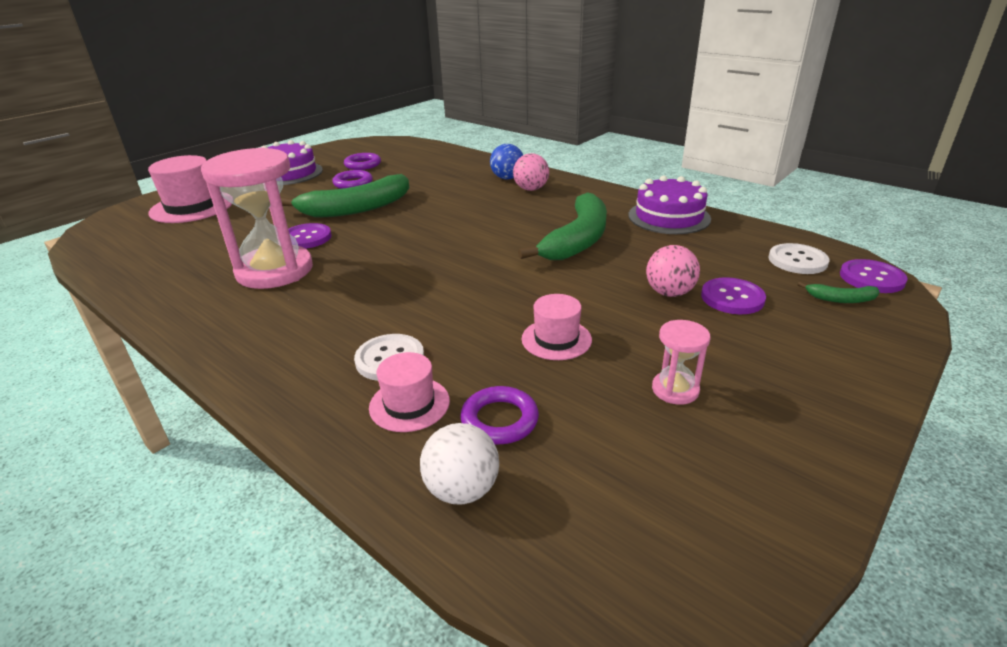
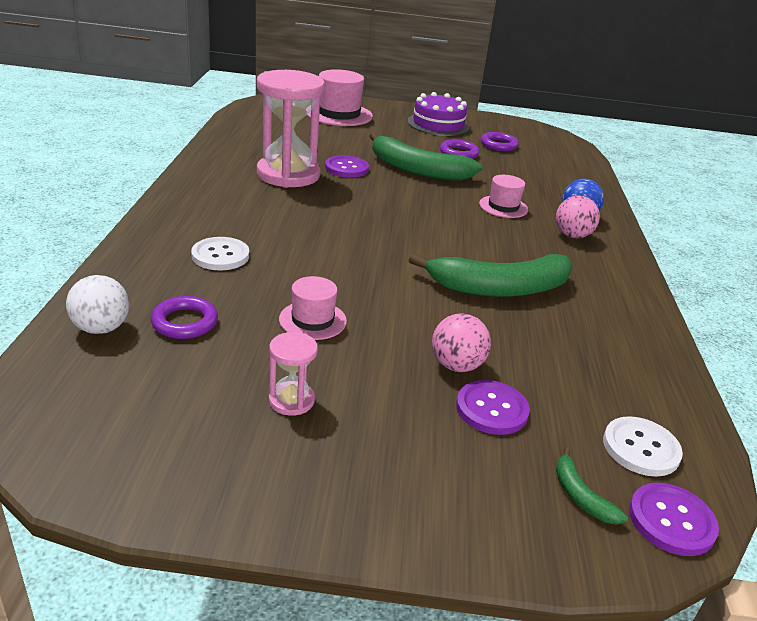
camera: 50 degrees right, 0 degrees up
pink hat [369,352,450,432] -> pink hat moved to [479,175,528,218]
purple cake [628,176,711,234] -> none

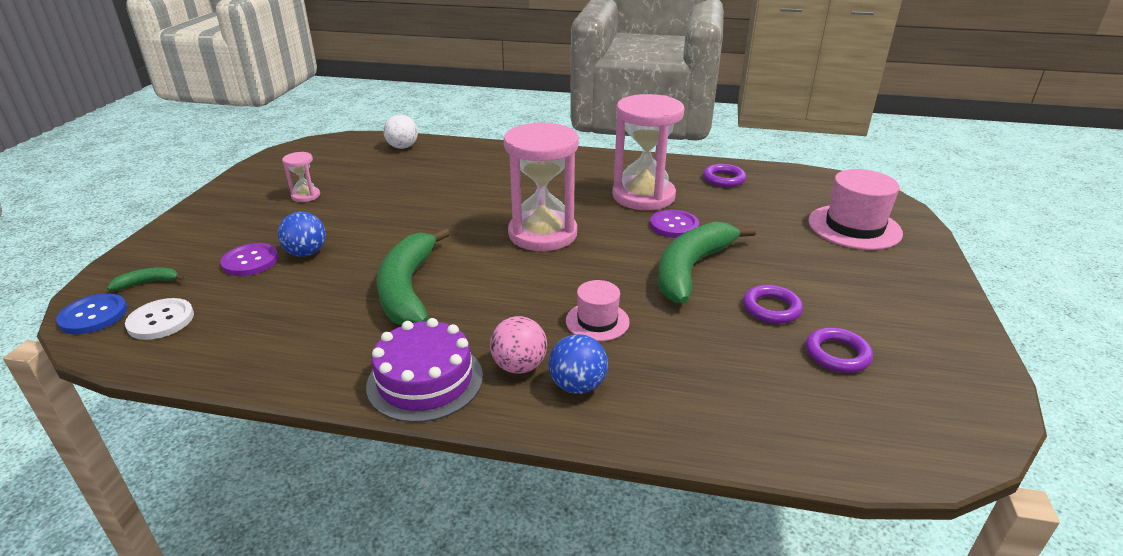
camera: 100 degrees right, 0 degrees up
purple ring [151,296,218,339] -> purple ring moved to [703,164,746,187]
white button [191,237,249,270] -> none
pink hat [279,276,347,340] -> none
purple cake [407,92,470,136] -> purple cake moved to [366,318,483,423]
pink ball [432,313,491,372] -> blue ball [278,212,326,257]
purple button [629,483,719,556] -> blue button [56,293,127,334]
none -> pink hourglass [504,122,579,251]

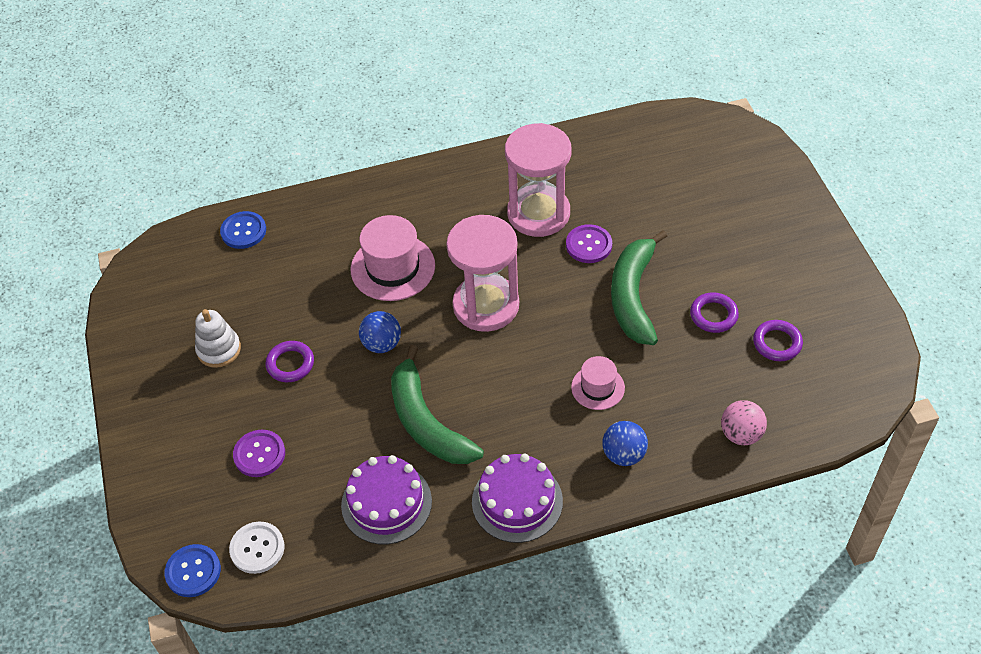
camera: 25 degrees left, 20 degrees up
green banana [107,268,184,291] -> none
blue ball [278,212,326,257] -> blue ball moved to [359,311,401,353]
pink hourglass [282,152,320,202] -> white stacking toy [195,309,241,368]
white ball [383,114,418,149] -> blue button [220,211,266,249]
pink ball [490,316,547,374] -> pink ball moved to [721,400,767,445]
purple ring [703,164,746,187] -> purple ring moved to [265,341,314,382]
pink hat [808,169,903,250] -> pink hat moved to [351,215,435,301]
none -> purple cake [341,455,432,544]

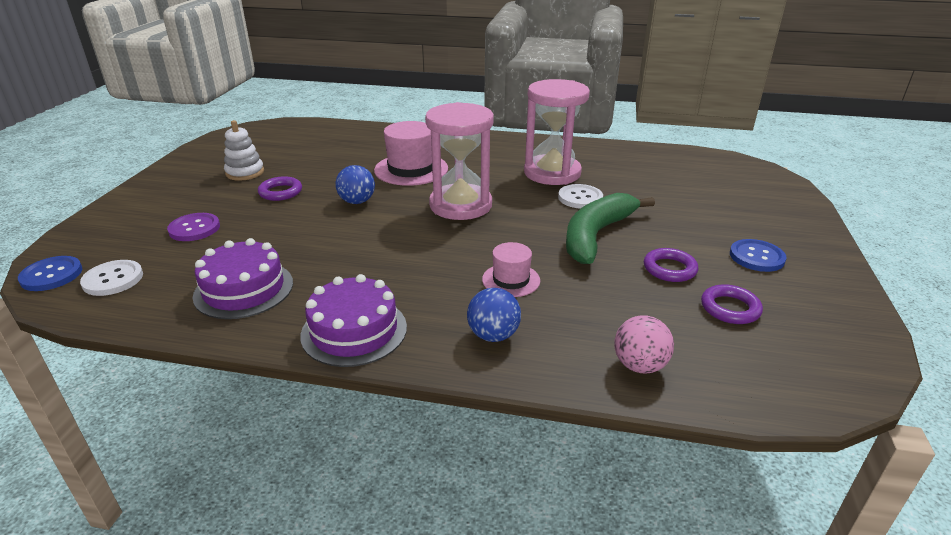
camera: 25 degrees right, 20 degrees down
blue button [220,211,266,249] -> blue button moved to [730,239,787,272]
green banana [391,345,484,464] -> none
purple button [566,224,612,263] -> white button [558,184,603,209]

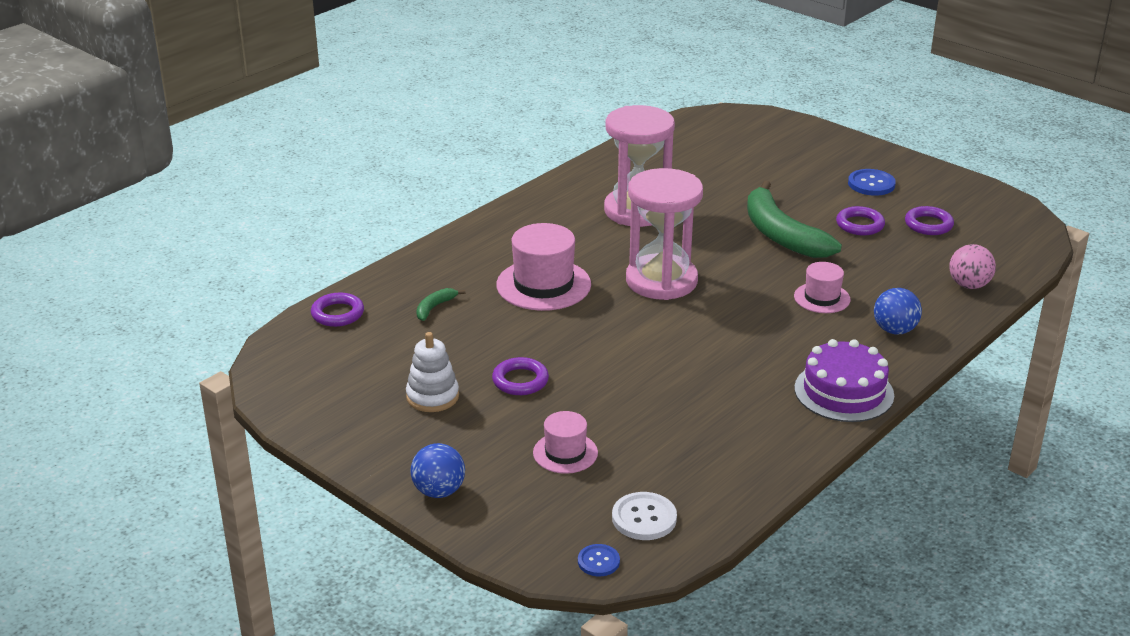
camera: 60 degrees left, 0 degrees up
blue button [18,256,82,291] -> blue button [578,544,620,576], size x0.63
purple button [167,213,220,241] -> pink hat [533,411,598,474]
purple cake [192,238,293,319] -> none
blue ball [335,165,375,204] -> blue ball moved to [410,443,465,498]
white button [558,184,603,209] -> none
none -> purple ring [311,292,364,327]
none -> green banana [416,288,465,321]

